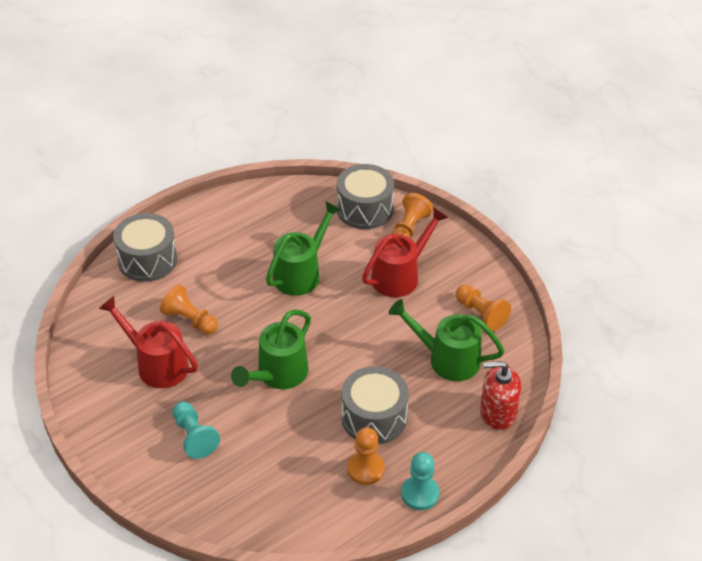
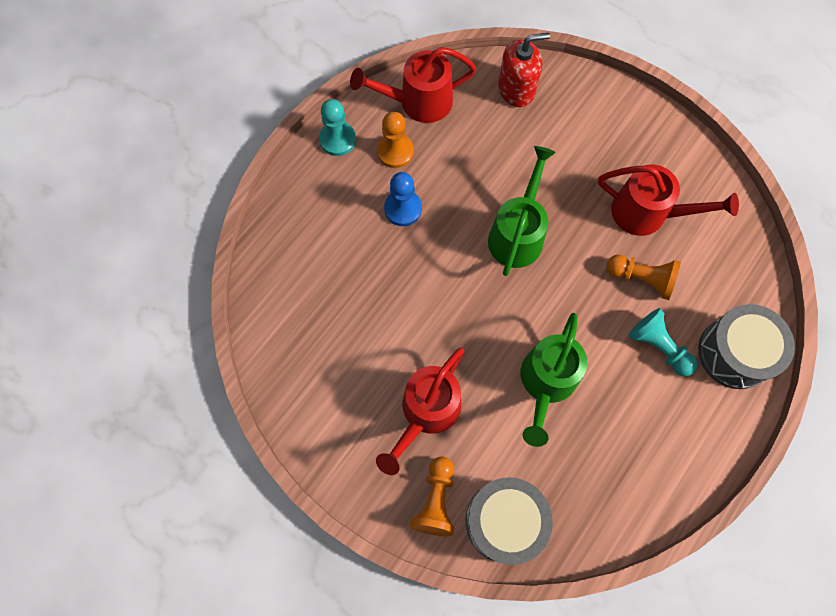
camera: 165 degrees right, 25 degrees up
turquoise pawn [172,402,220,459] -> turquoise pawn moved to [628,308,698,376]
grey drum [342,366,409,444] -> blue pawn [384,172,422,226]
green watering can [389,299,504,381] -> none
orange pawn [456,285,511,331] -> none
red soap dispenser [480,361,521,430] -> red soap dispenser moved to [498,33,550,107]
none -> red watering can [350,47,476,123]

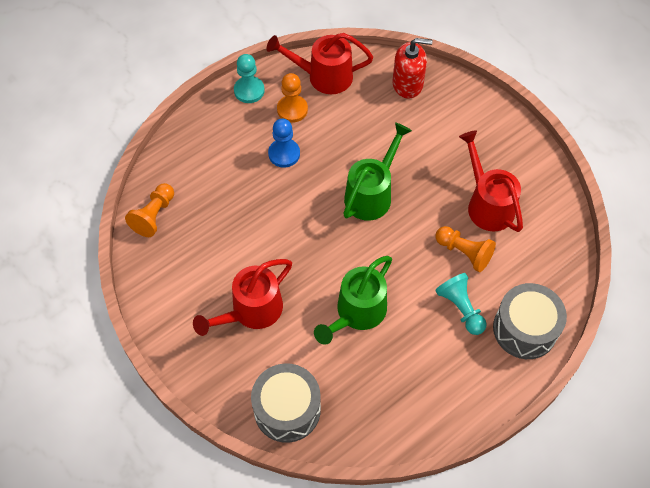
camera: 15 degrees right, 10 degrees down
orange pawn [410,457,455,536] -> orange pawn moved to [125,183,174,237]
red watering can [598,165,739,236] -> red watering can turned 150 degrees counterclockwise [459,130,523,232]

